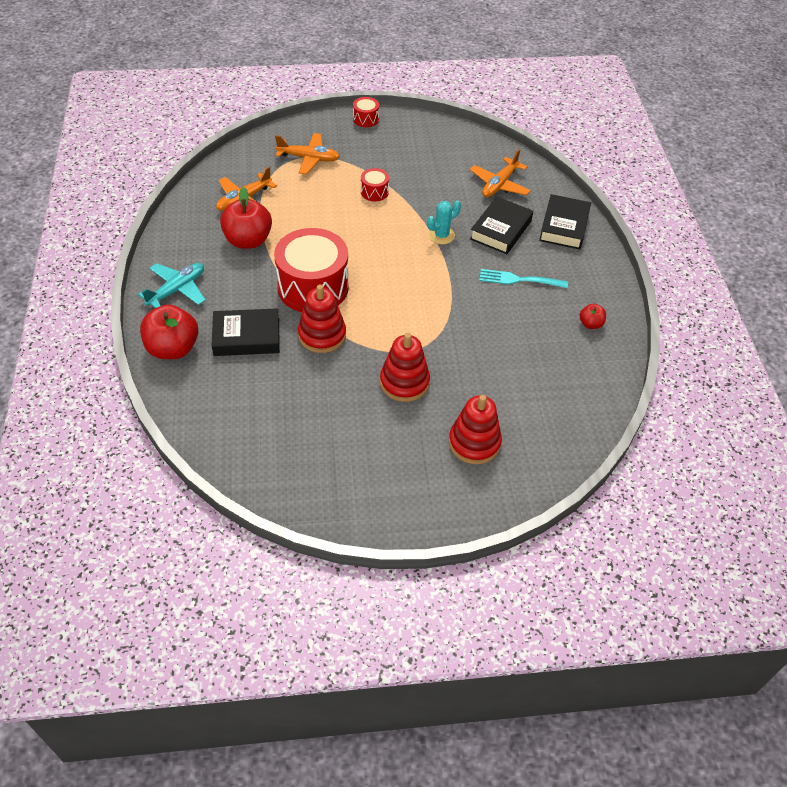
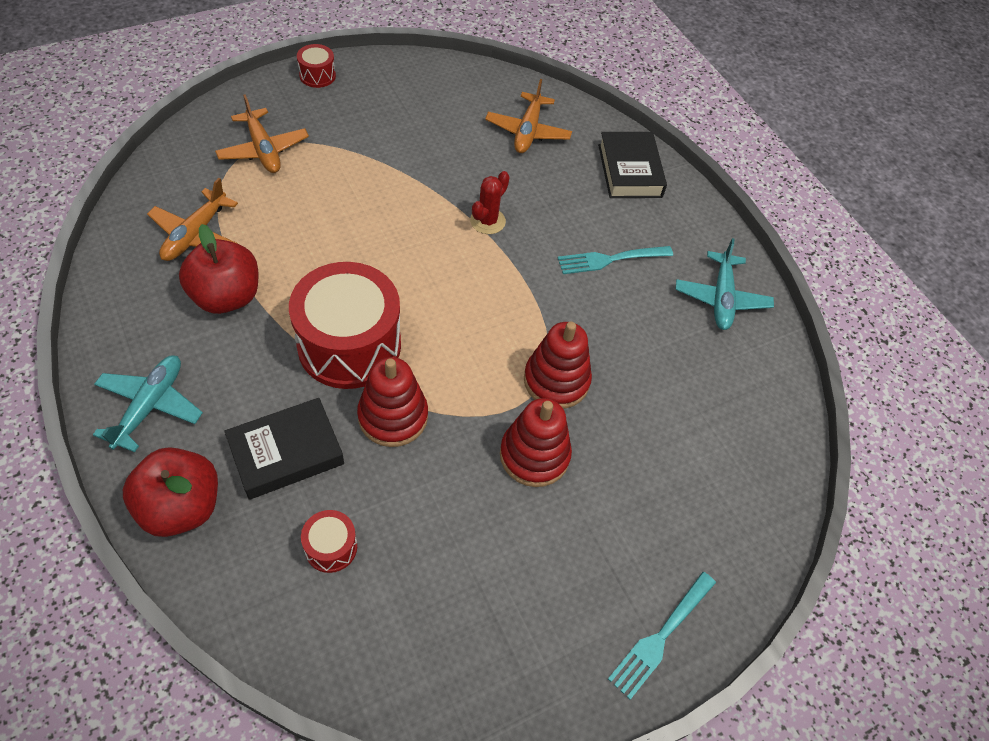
camera: 25 degrees left, 5 degrees up
orange plane [275,133,340,175] -> orange plane turned 75 degrees clockwise [215,94,309,173]
red drum [361,168,389,201] -> red drum moved to [301,510,357,573]
turquoise cactus [427,200,461,244] -> red cactus [470,171,510,234]
red stacking toy [449,395,502,464] -> red stacking toy moved to [524,322,592,409]
black book [470,196,533,254] -> none
red apple [580,304,606,329] -> turquoise plane [675,238,774,330]
none -> turquoise fork [608,572,716,700]

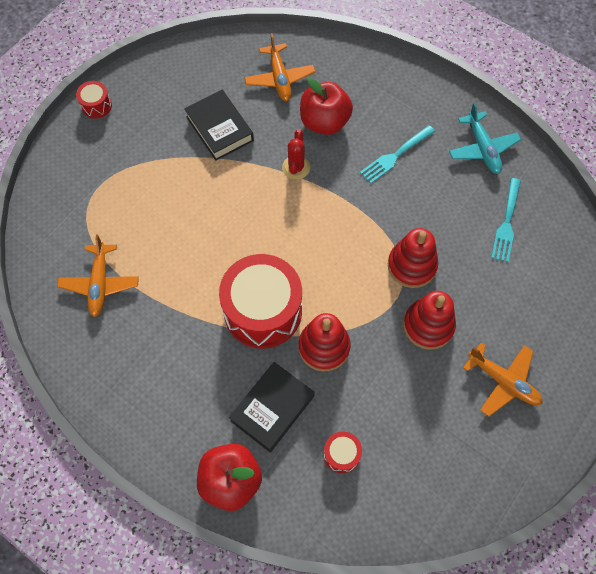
camera: 20 degrees left, 10 degrees up
turquoise plane [93,355,203,452] -> none
red apple [179,224,258,314] -> red apple moved to [300,78,353,135]
orange plane [215,94,309,173] -> orange plane moved to [463,342,543,416]
black book [598,132,667,198] -> black book moved to [184,90,254,161]
turquoise fork [608,572,716,700] -> turquoise fork moved to [491,178,521,262]

